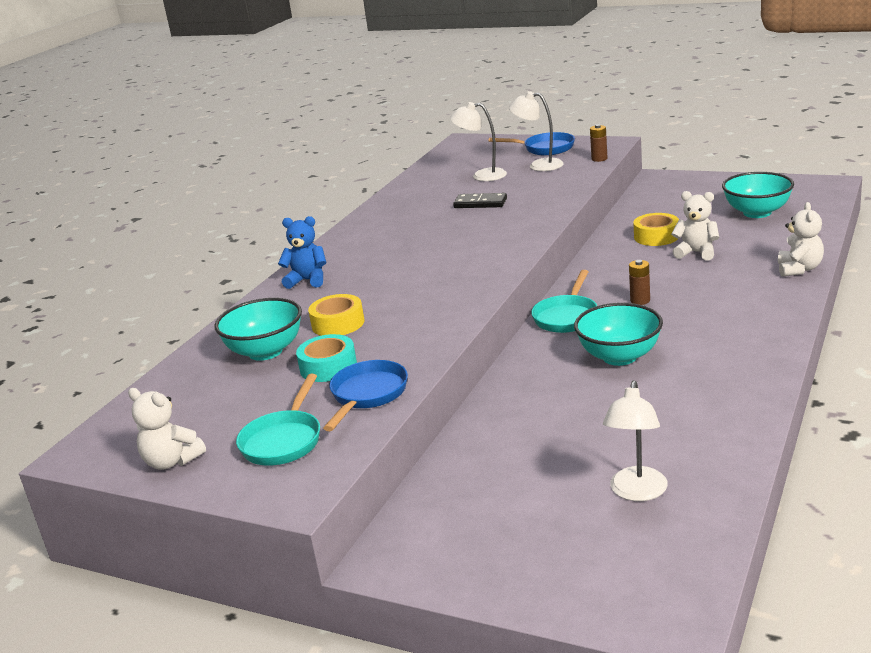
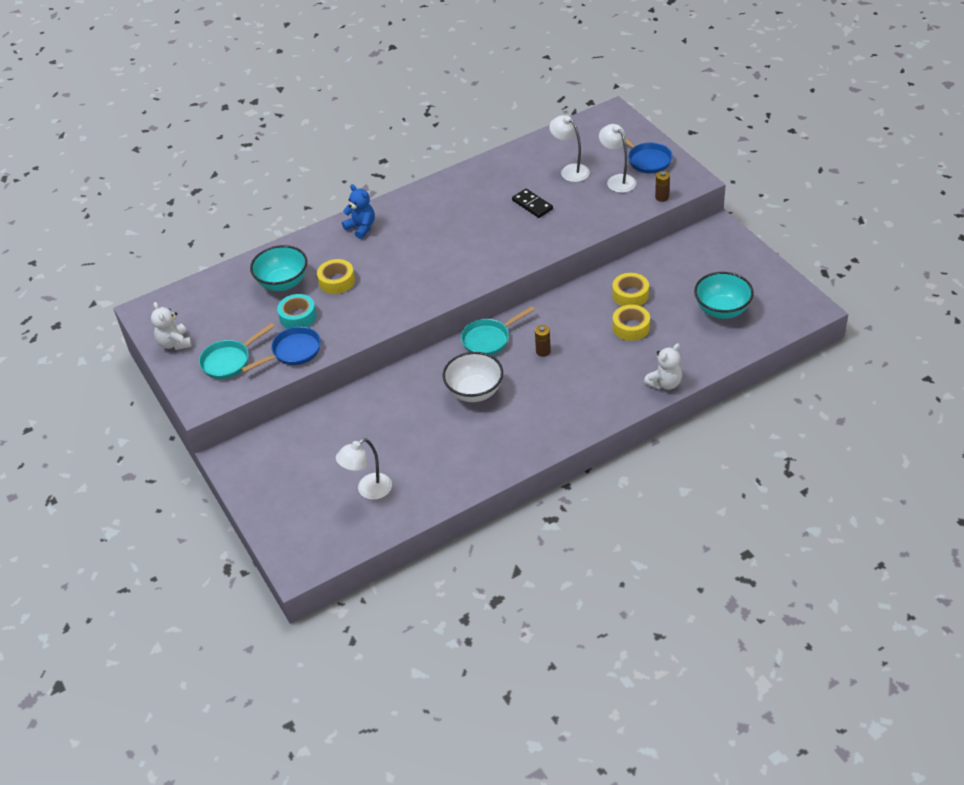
camera: 35 degrees right, 20 degrees up
turquoise bowl [574,303,663,366] -> white bowl [442,352,503,402]
white teddy bear [671,191,719,261] -> yellow tape [613,305,650,341]

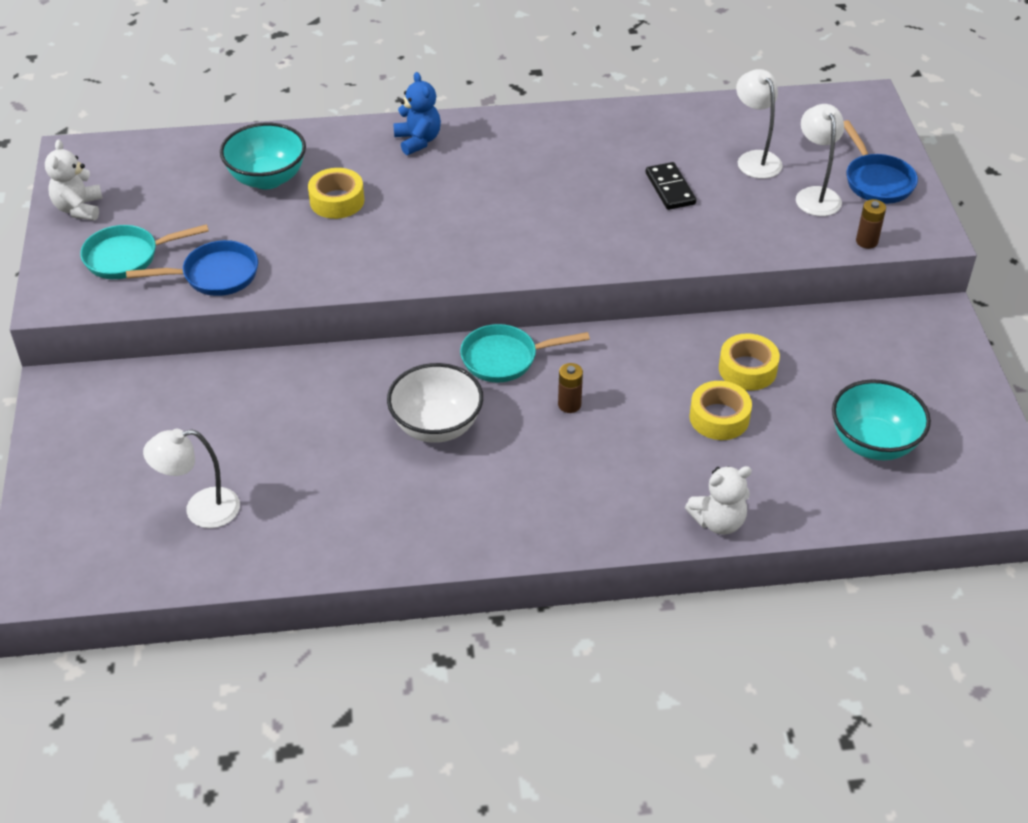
camera: 20 degrees right, 0 degrees up
turquoise tape [277,294,317,329] -> none

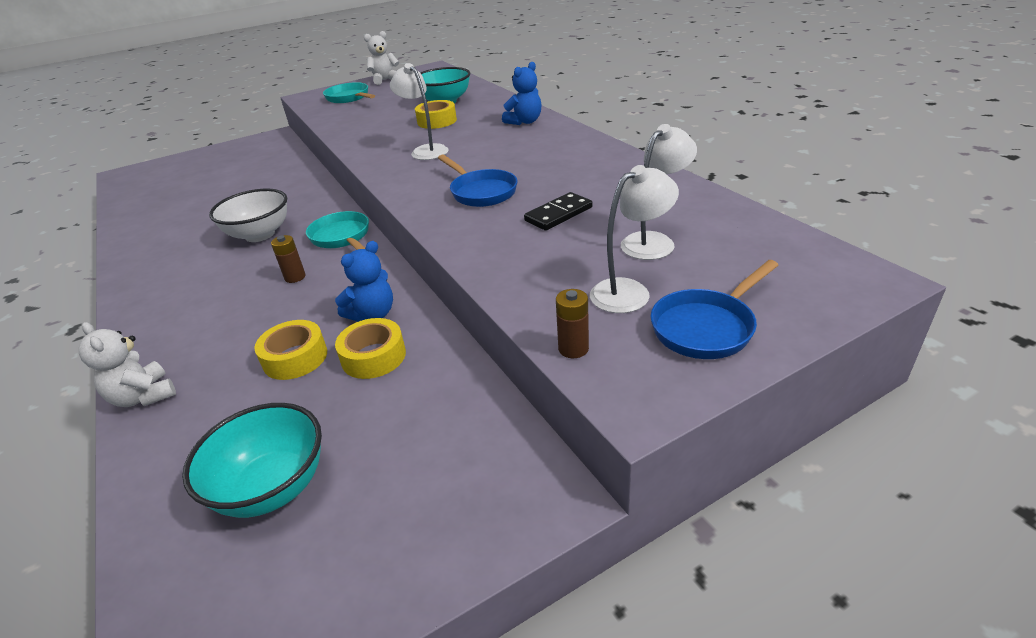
camera: 70 degrees right, 10 degrees down
blue pan [126,240,258,296] -> blue pan moved to [438,155,517,207]
white lamp [143,429,240,528] -> white lamp moved to [390,63,449,160]
none -> blue teddy bear [335,241,393,322]

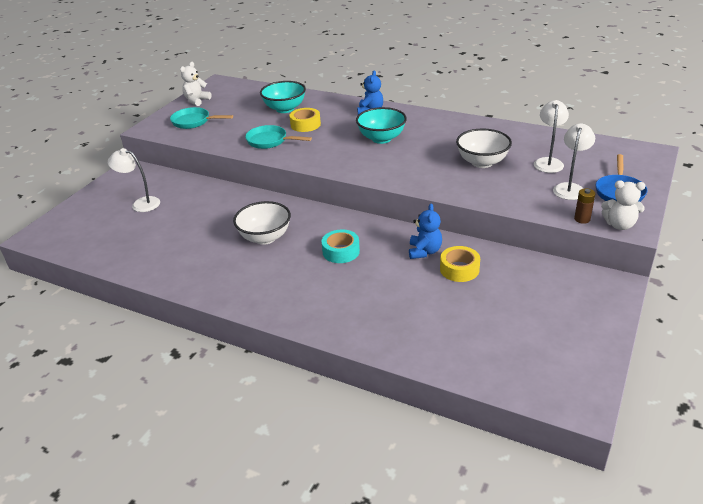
camera: 35 degrees left, 0 degrees up
white teddy bear [79,322,176,407] -> white teddy bear moved to [601,180,646,230]
turquoise bowl [182,403,322,518] -> turquoise bowl moved to [356,107,407,144]
yellow tape [254,320,327,380] -> none
brown battery [271,235,306,283] -> turquoise tape [321,230,360,263]
turquoise pan [306,211,369,250] -> turquoise pan moved to [245,125,312,149]
white lamp [390,63,449,160] -> white lamp moved to [108,148,160,212]
blue pan [438,155,517,207] -> none
black domino [524,192,592,231] -> white bowl [456,128,512,168]

